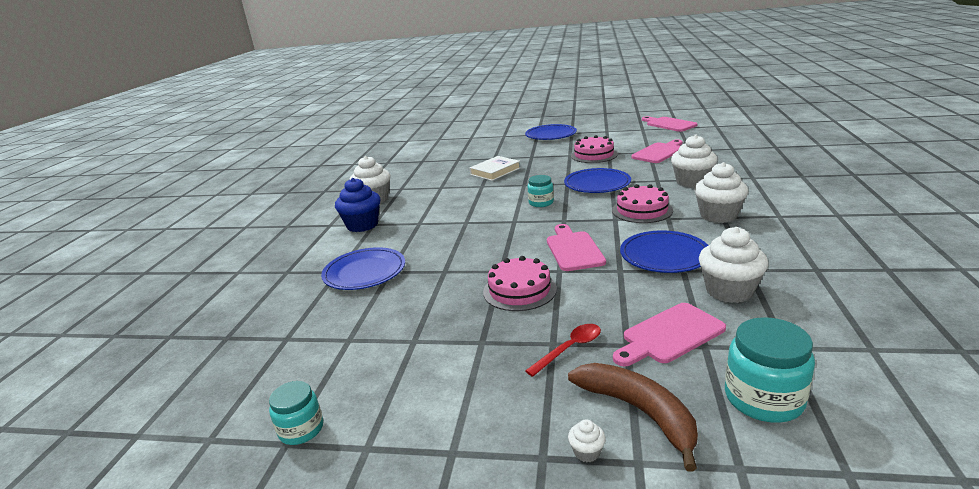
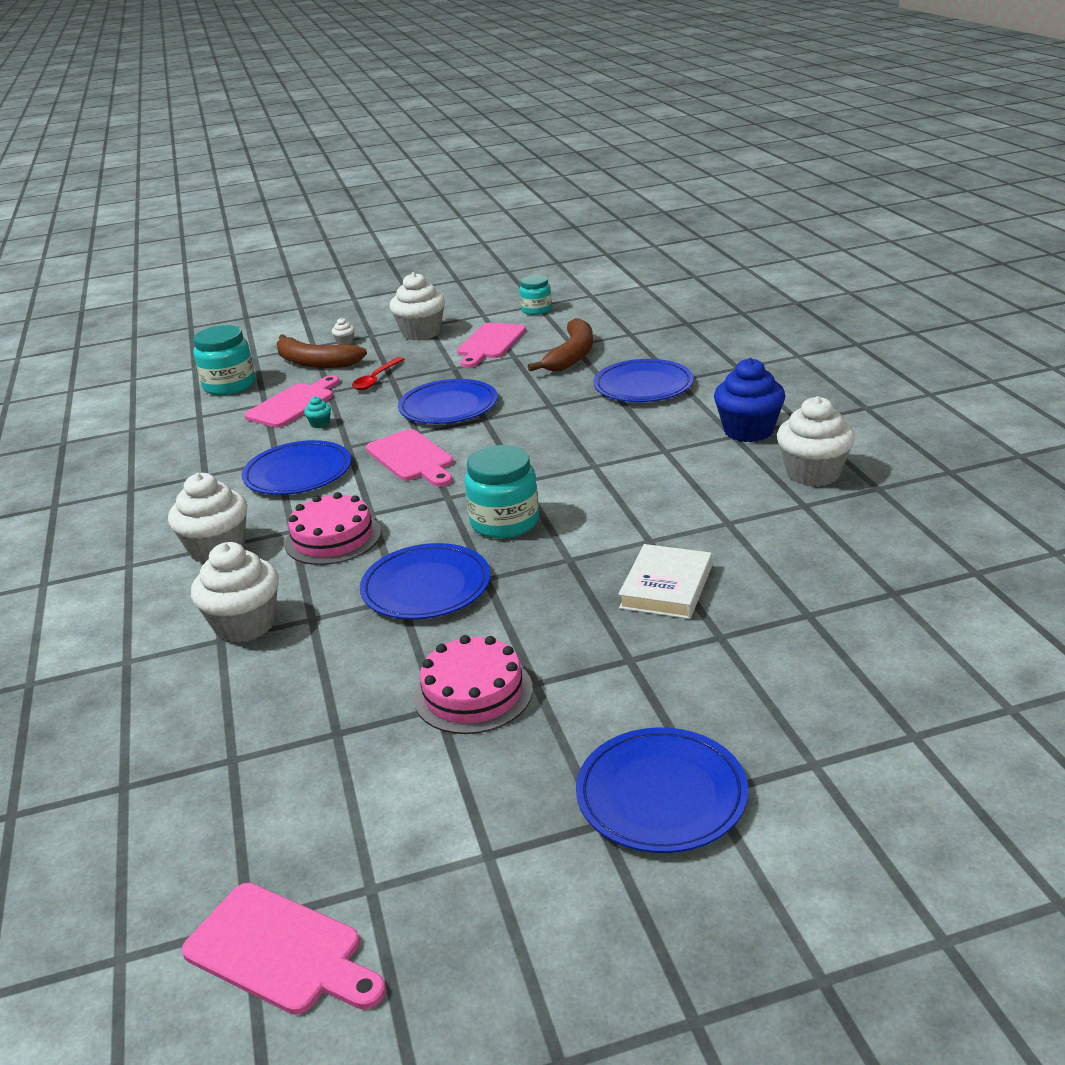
camera: 155 degrees right, 5 degrees up
pink cake [483,256,557,311] -> blue plate [398,379,498,424]
turquoise jar [527,175,554,207] -> turquoise jar [465,445,539,538], size x1.59
pink cutting board [631,139,683,163] -> pink cutting board moved to [457,323,526,368]
white cupcake [699,227,768,303] -> white cupcake moved to [390,272,445,340]
none -> turquoise cupcake [304,397,331,428]
none -> brown banana [528,318,593,372]

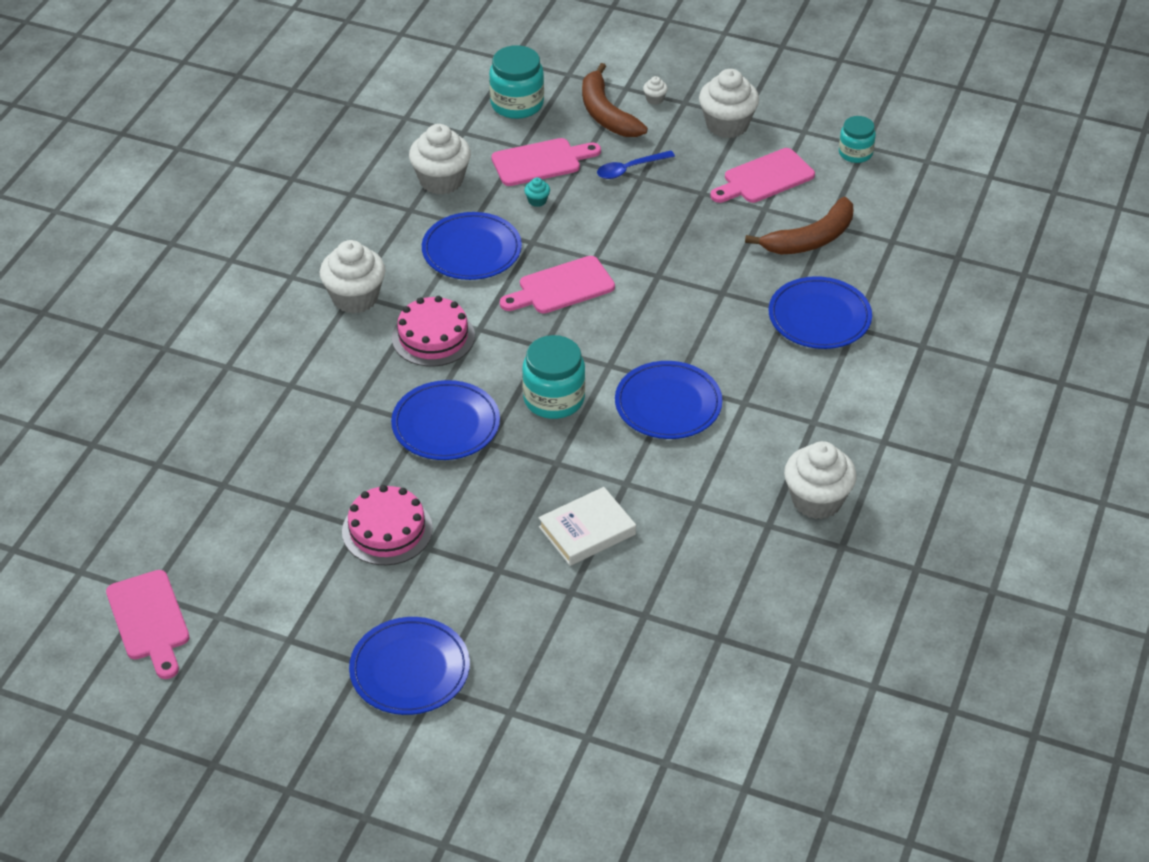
camera: 35 degrees right, 15 degrees up
white cupcake [191,542,279,643] -> white cupcake moved to [409,124,471,195]
red spoon [352,357,404,390] -> blue spoon [597,150,675,179]
pink cutting board [366,429,453,487] -> pink cutting board turned 60 degrees clockwise [500,256,615,313]
blue plate [398,379,498,424] -> blue plate moved to [615,361,722,439]
blue cupcake [714,358,786,442] -> none

